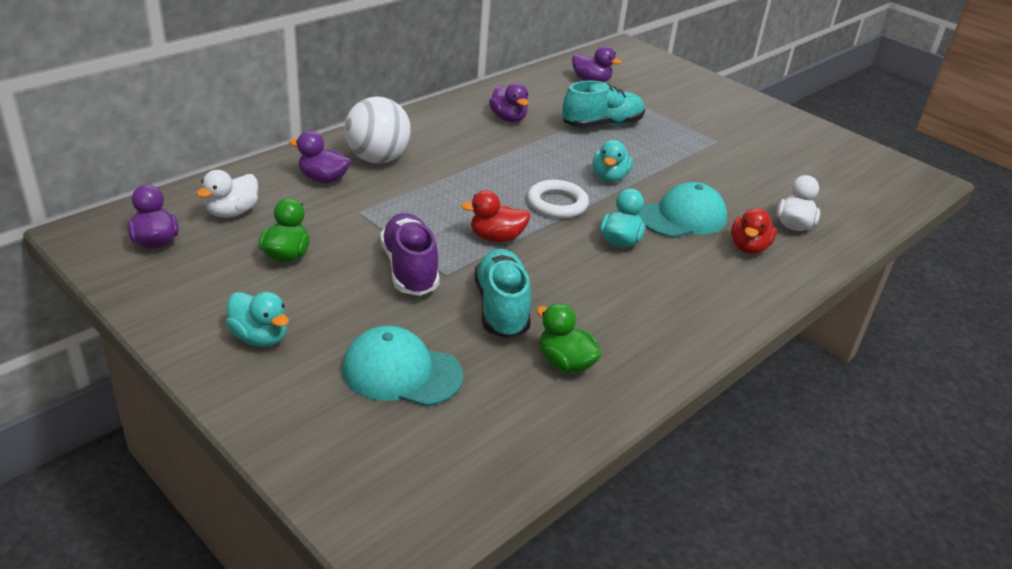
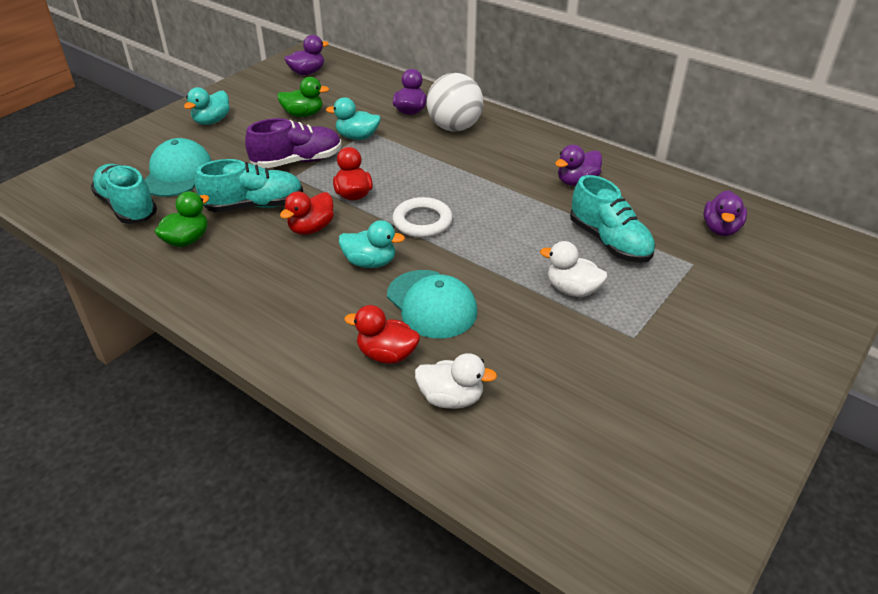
camera: 85 degrees right, 5 degrees up
white duck [197,170,258,218] -> white duck moved to [540,241,608,297]
turquoise duck [593,140,633,182] -> turquoise duck moved to [326,97,381,140]
none -> turquoise shoe [91,164,157,224]
none -> red duck [280,191,334,235]

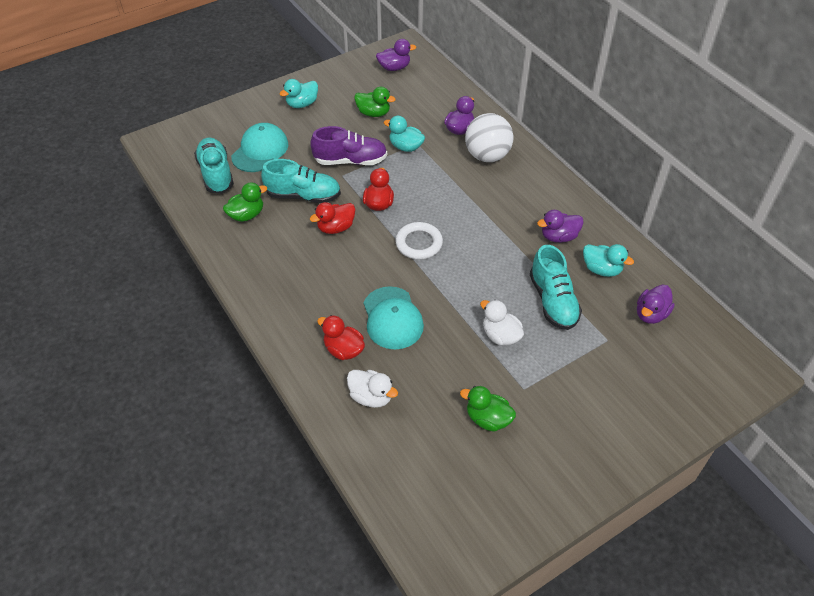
camera: 20 degrees right, 10 degrees up
turquoise duck [339,220,405,268] -> turquoise duck moved to [583,244,634,277]
none -> green duck [460,386,516,432]

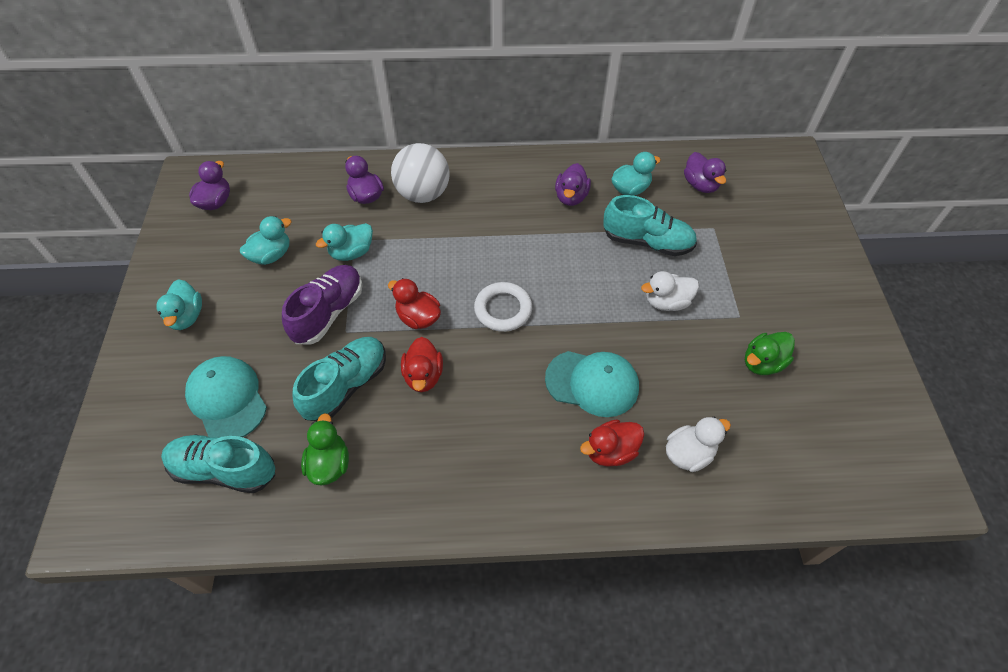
camera: 60 degrees left, 5 degrees up
green duck [354,87,396,117] -> turquoise duck [240,216,292,265]

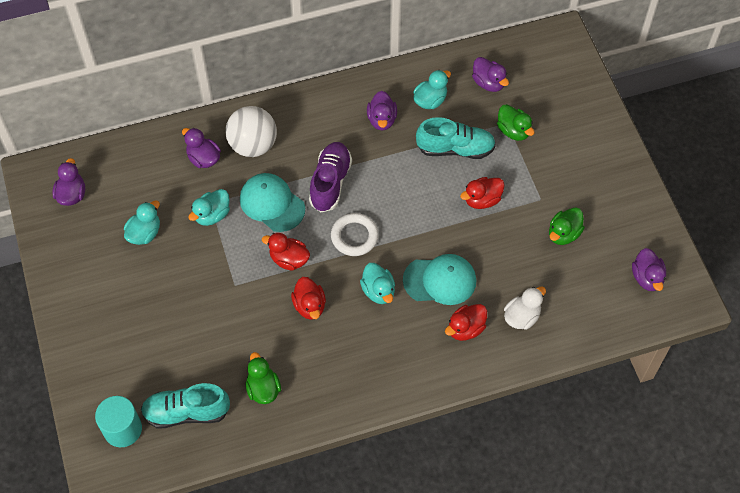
camera: 15 degrees left, 5 degrees up
turquoise duck [156,279,202,330] -> turquoise duck moved to [360,263,395,304]
turquoise cap [185,356,267,438] -> turquoise cap moved to [240,173,305,232]
purple shoe [282,265,363,344] -> purple shoe moved to [309,142,352,212]
turquoise shoe [292,337,386,422] -> none
white duck [641,271,699,311] -> red duck [460,177,505,209]
none -> turquoise cylinder [95,396,142,447]
none -> green duck [497,104,534,141]
none -> purple duck [632,248,666,291]

